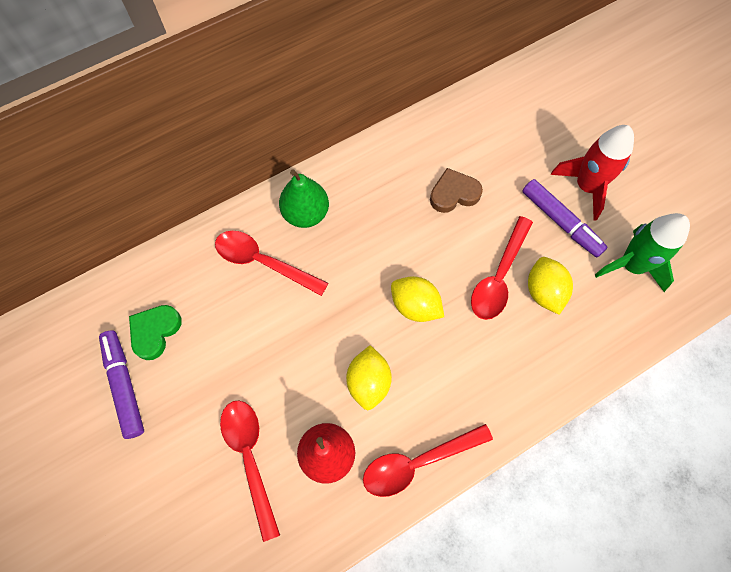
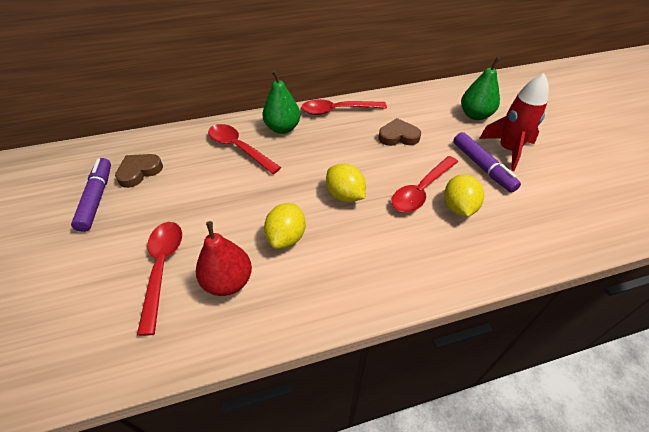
camera: 15 degrees right, 20 degrees down
green heart [129,305,182,360] -> brown heart [115,154,163,188]
red spoon [363,424,493,497] -> red spoon moved to [301,99,387,115]
green rocket [595,213,690,292] -> none
none -> green pear [461,57,500,120]

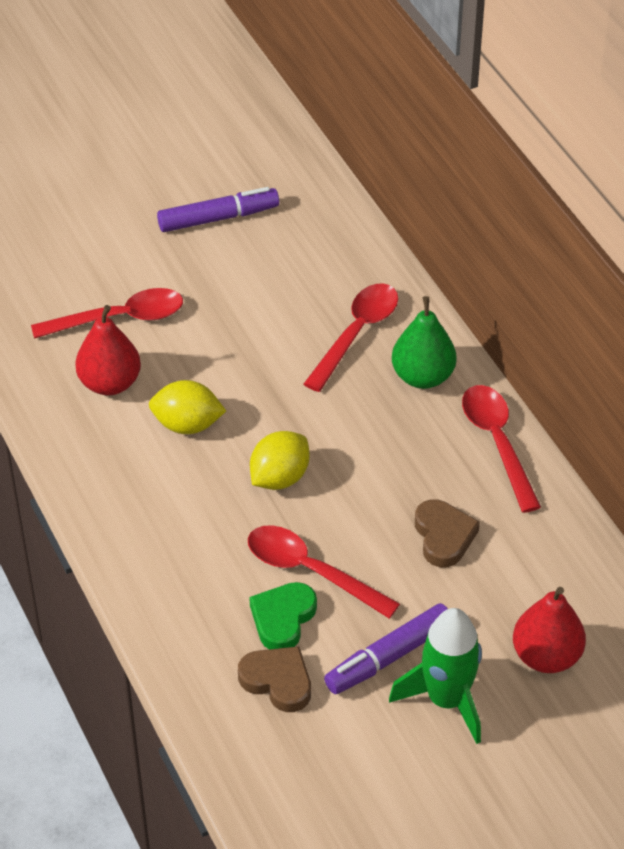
camera: 80 degrees right, 0 degrees up
brown heart [115,154,163,188] -> brown heart moved to [238,646,311,712]
yellow lemon [444,174,484,217] -> green heart [249,582,317,649]
green pear [461,57,500,120] -> red pear [513,587,586,673]
red rocket [479,73,549,171] -> green rocket [389,608,482,744]

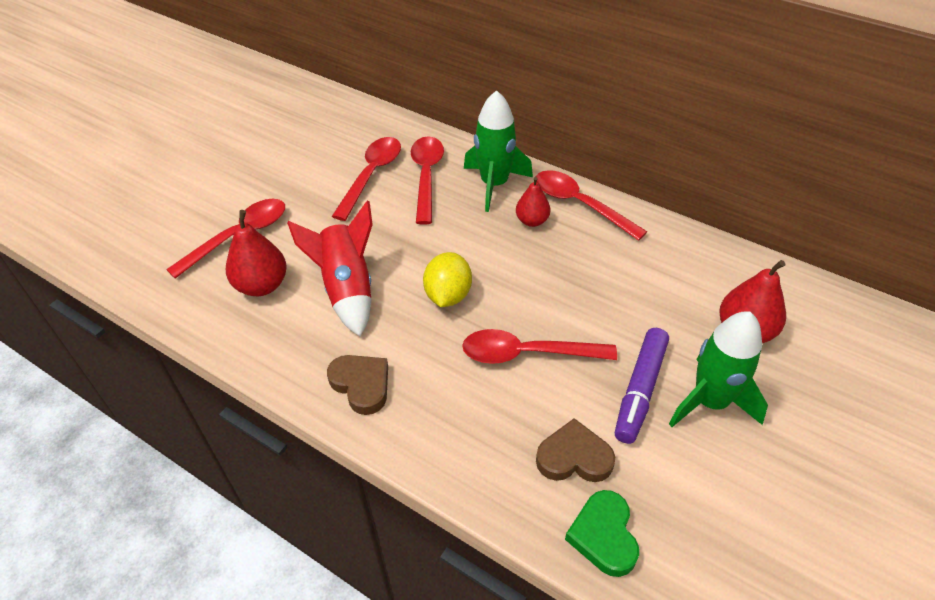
camera: 30 degrees left, 0 degrees up
yellow lemon [149,380,226,434] -> red rocket [287,201,373,337]
purple marker [157,187,279,232] -> none
green heart [249,582,317,649] -> green heart moved to [565,490,639,577]
green pear [392,296,457,389] -> green rocket [464,90,533,212]
brown heart [415,499,480,567] -> brown heart moved to [327,355,388,415]
none -> red spoon [332,137,401,221]
none -> red pear [516,177,550,227]

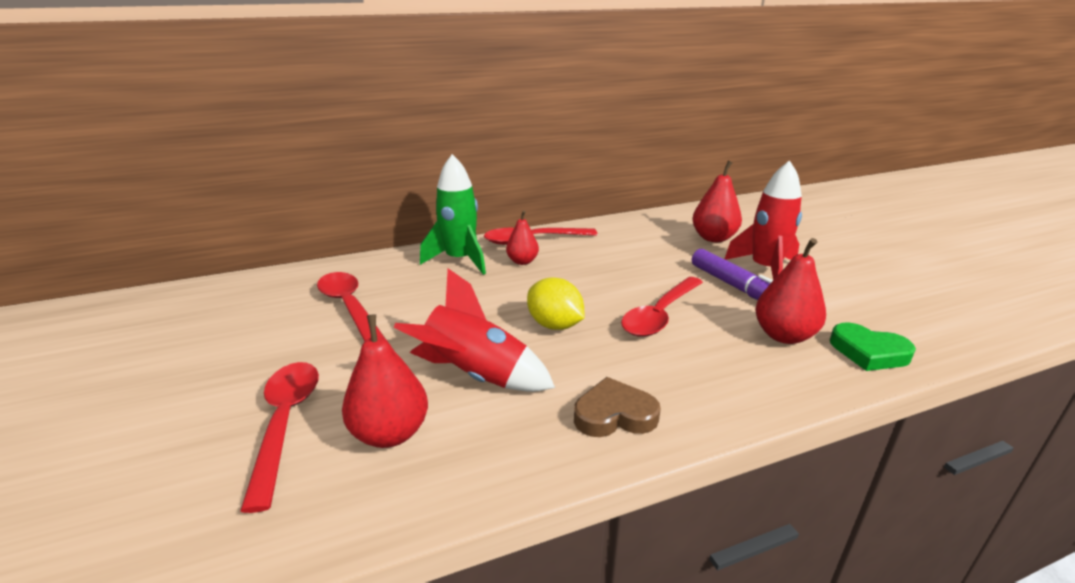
camera: 55 degrees left, 20 degrees down
red spoon [411,136,444,225] -> none
brown heart [536,418,615,482] -> red pear [755,238,826,344]
green rocket [669,312,768,427] -> red rocket [725,160,802,280]

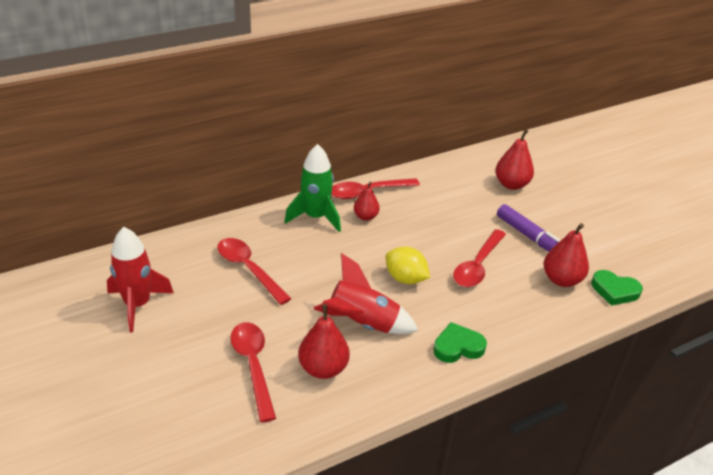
camera: 10 degrees left, 10 degrees up
brown heart [574,377,661,437] -> green heart [433,322,487,363]
red rocket [725,160,802,280] -> red rocket moved to [107,227,174,333]

